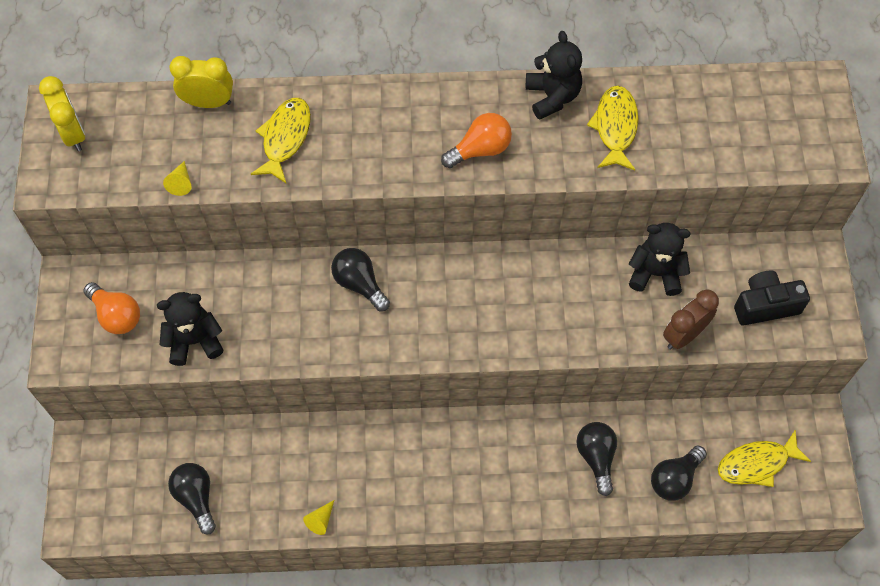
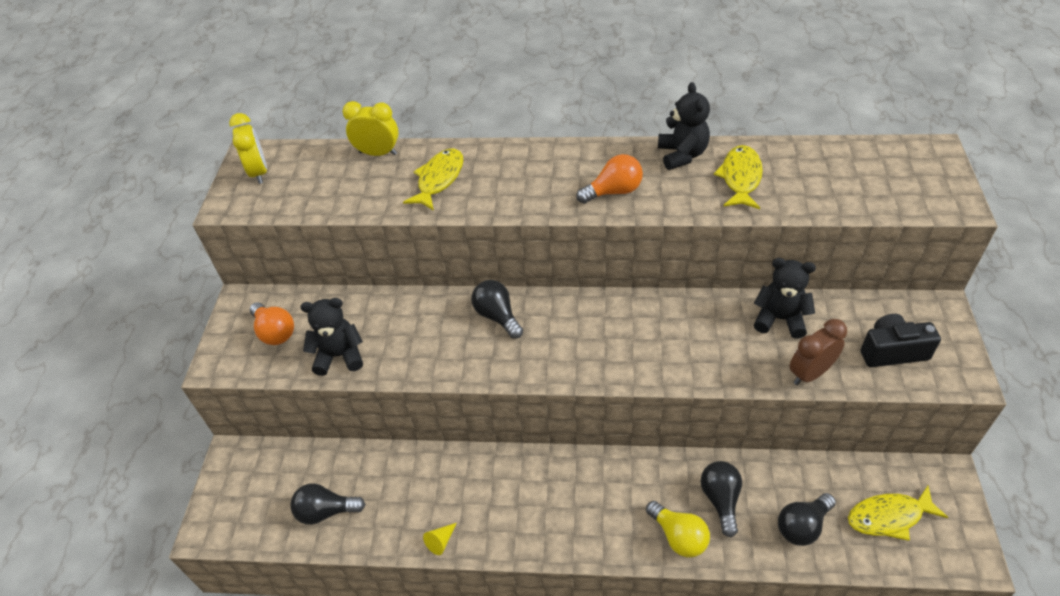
camera: 10 degrees right, 15 degrees down
yellow cone [163,161,192,196] -> none
black light bulb [168,463,216,534] -> black light bulb turned 75 degrees counterclockwise [290,483,366,525]
none -> yellow light bulb [646,501,710,557]

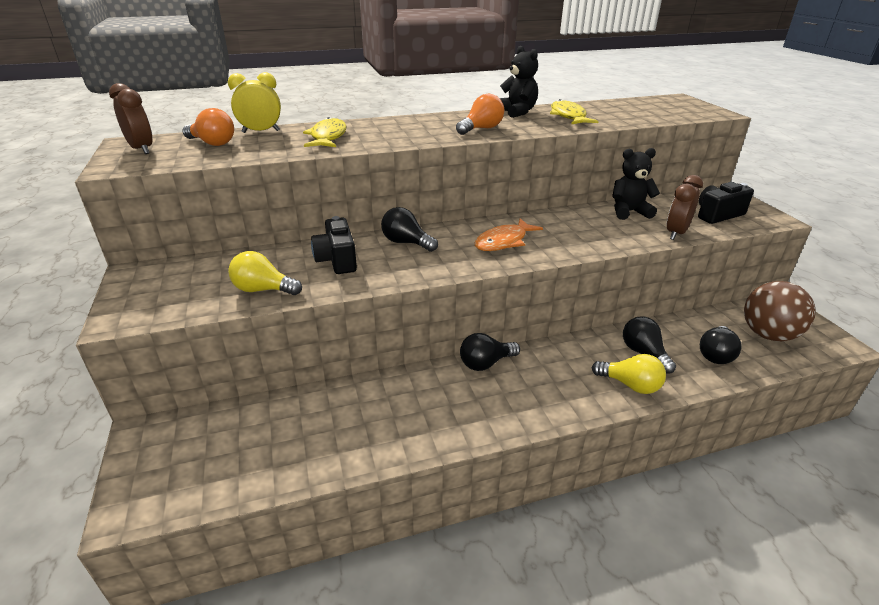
camera: 25 degrees left, 15 degrees down
yellow clock [229,113,267,184] -> brown clock [109,83,153,154]
orange light bulb [250,302,294,345] -> orange light bulb moved to [182,108,234,146]
black light bulb [290,483,366,525] -> black light bulb moved to [460,333,520,371]
black teddy bear [300,298,363,376] -> yellow light bulb [228,251,302,295]
yellow cone [423,523,457,555] -> none
yellow fish [848,486,948,541] -> brown ball [744,281,816,341]
none -> black camera [311,216,357,274]
none -> orange fish [475,218,543,251]

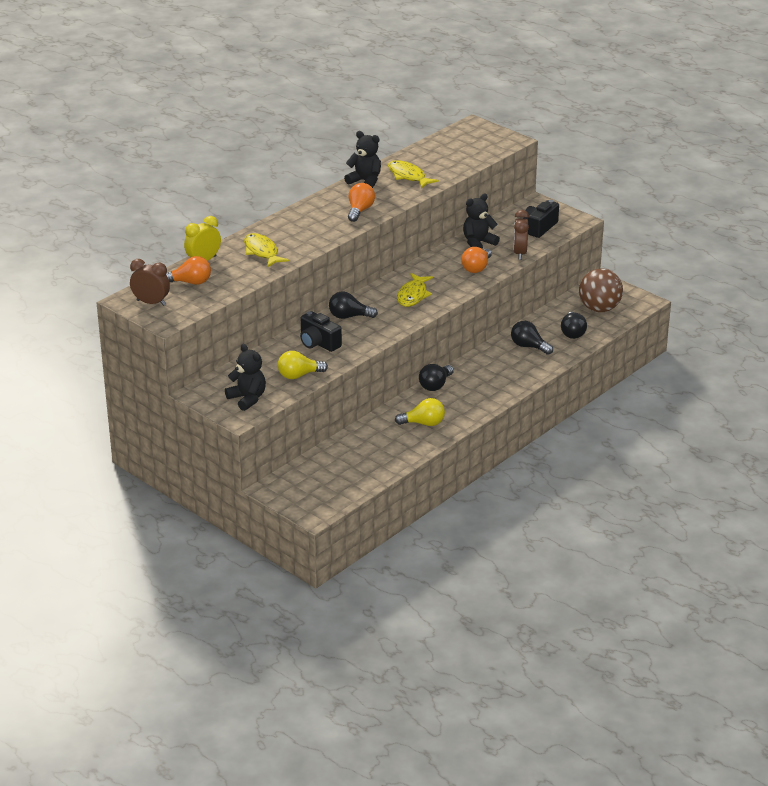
camera: 30 degrees left, 0 degrees up
orange fish [475,218,543,251] -> yellow fish [397,273,433,307]
yellow light bulb [592,354,666,394] -> yellow light bulb moved to [395,398,445,426]
none -> black teddy bear [225,344,266,411]
none -> orange light bulb [461,247,492,273]

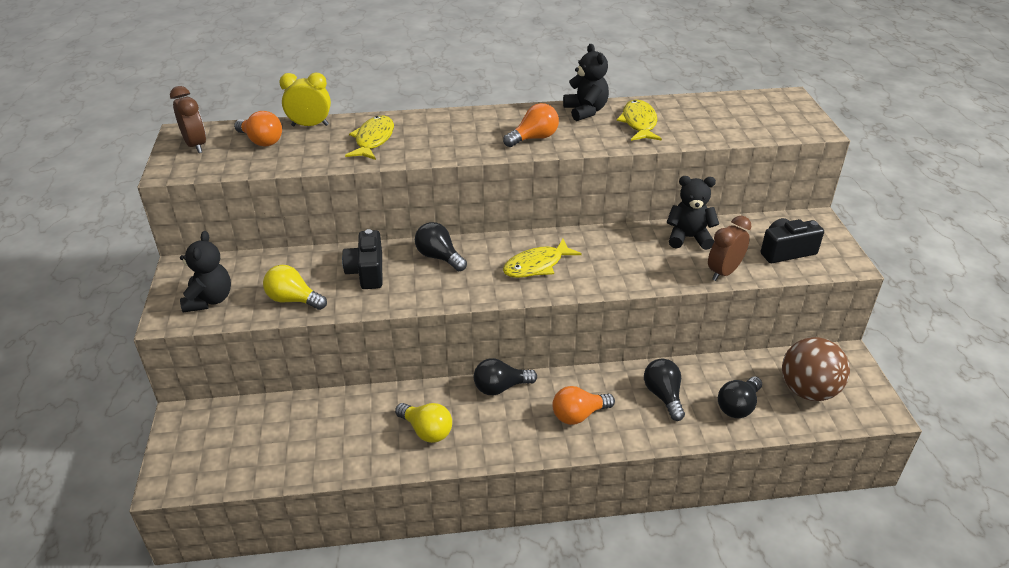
camera: 40 degrees right, 5 degrees up
orange light bulb [461,247,492,273] -> orange light bulb moved to [552,386,615,425]

